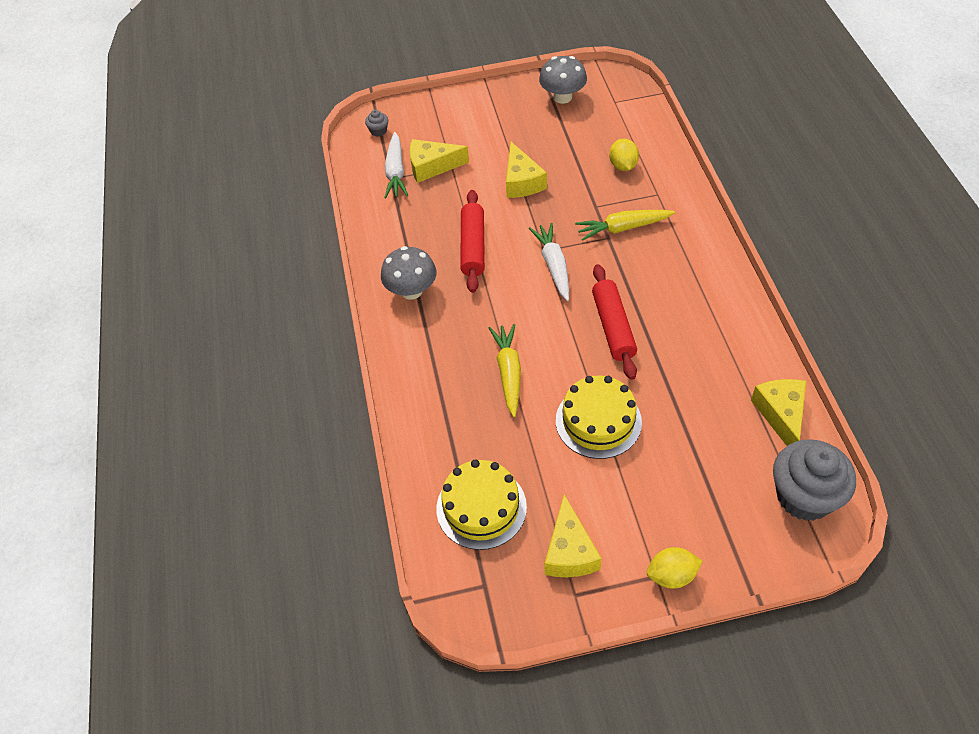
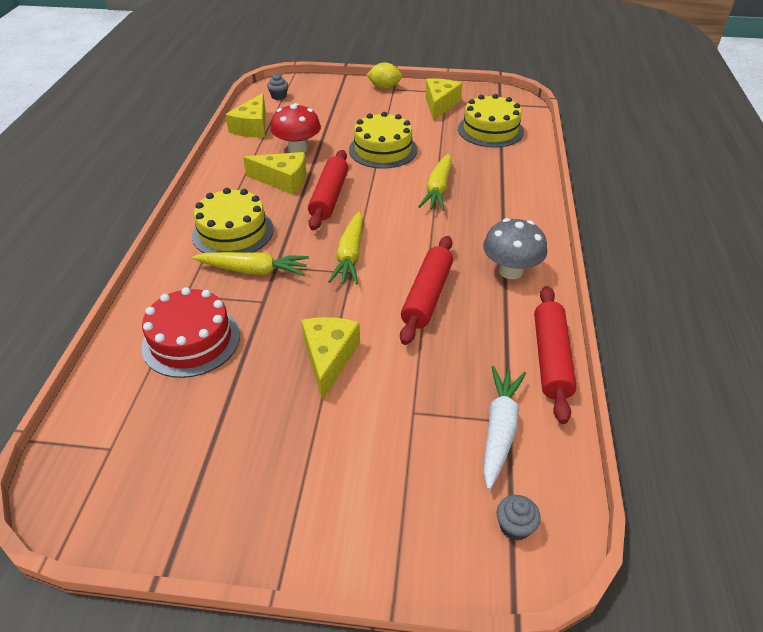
camera: 165 degrees left, 10 degrees down
yellow cheese [410,139,469,183] -> yellow cheese moved to [243,152,306,195]
white carrot [529,223,569,301] -> yellow carrot [328,211,363,285]
grey mushroom [539,56,587,104] -> none
yellow lemon [609,139,639,171] -> red cake [141,287,240,378]
grey cupcake [773,439,856,521] -> grey cupcake [267,74,288,100], size x0.41
none -> yellow cake [192,188,274,253]
none -> red mushroom [270,103,321,153]
none -> red rolling pin [534,286,577,424]

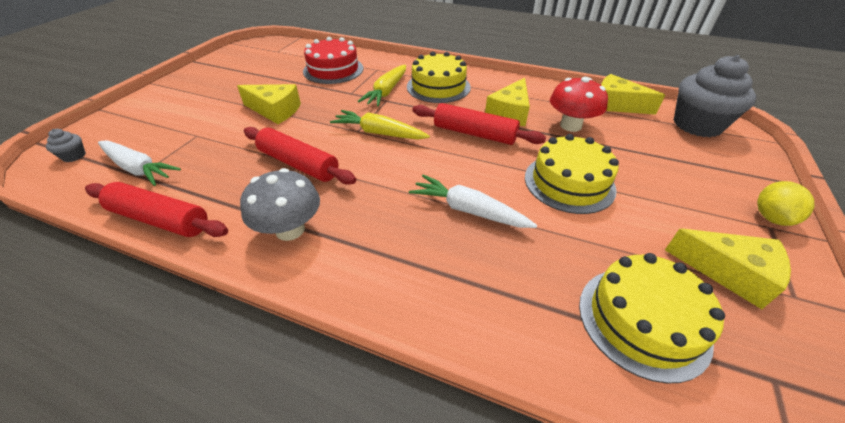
camera: 105 degrees right, 0 degrees up
grey cupcake [267,74,288,100] -> grey cupcake [674,55,756,137], size x2.46
yellow carrot [418,154,451,211] -> white carrot [409,175,537,228]

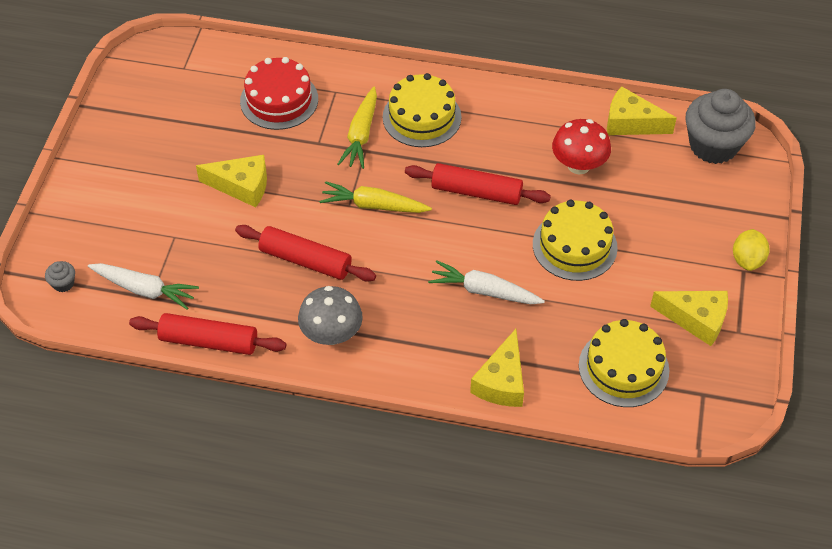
camera: 10 degrees left, 10 degrees up
yellow cheese [485,78,530,126] -> yellow cheese moved to [470,329,524,407]

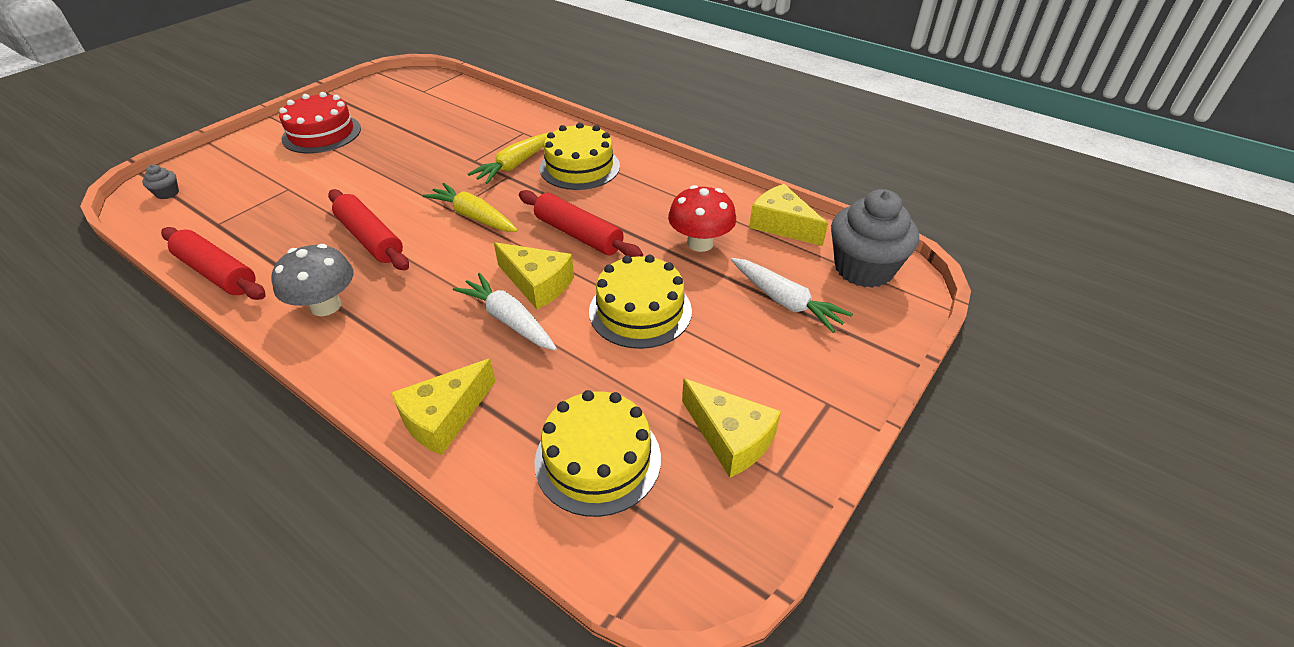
camera: 25 degrees right, 10 degrees down
white carrot [88,263,199,310] -> white carrot moved to [731,258,853,333]
yellow cheese [196,155,267,207] -> yellow cheese moved to [494,242,574,309]
red cake [240,57,318,130] -> red cake moved to [279,92,361,153]
yellow lemon [733,229,770,271] -> none

